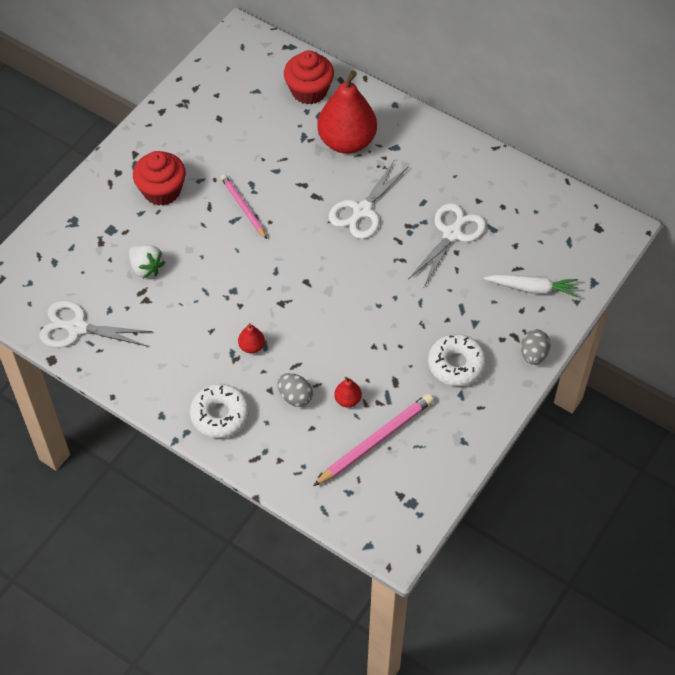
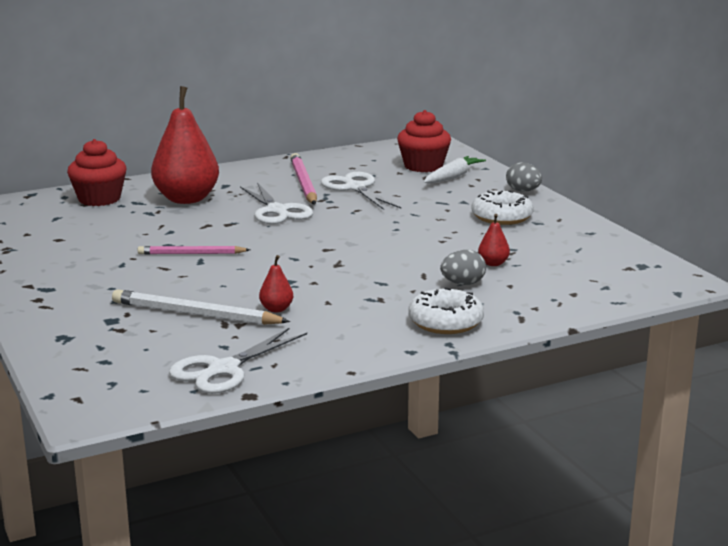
camera: 60 degrees left, 35 degrees down
white strawberry [129,245,165,279] -> white pencil [112,289,290,325]
red cupcake [133,151,186,206] -> red cupcake moved to [397,110,451,172]
red pear [238,323,265,353] -> red pear moved to [259,255,293,312]
pink pencil [313,394,434,486] -> pink pencil moved to [290,153,317,205]

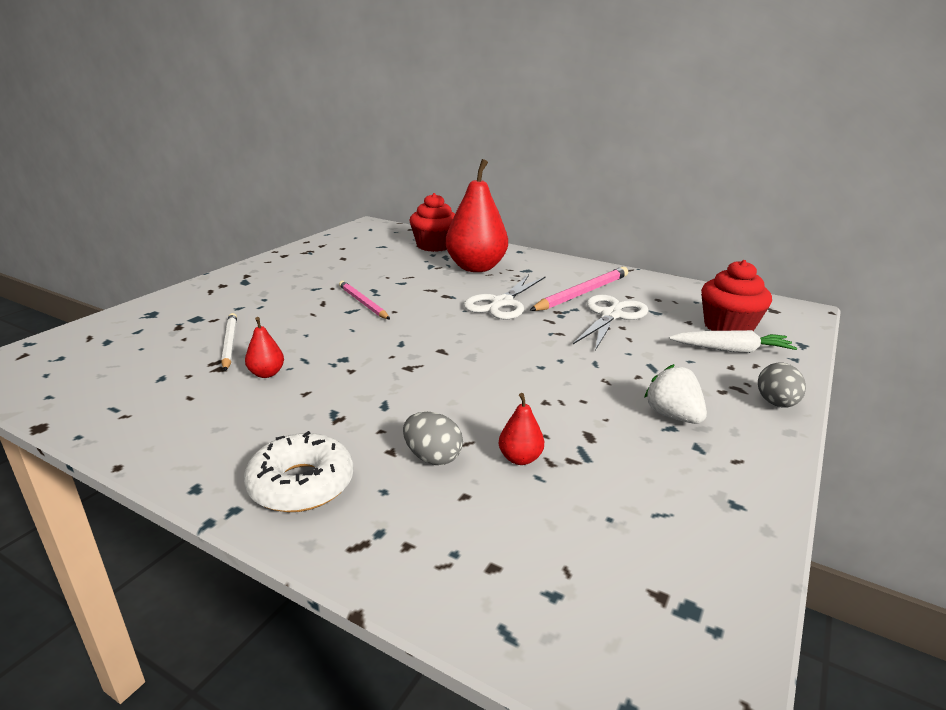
camera: 55 degrees right, 5 degrees up
white pencil [112,289,290,325] -> white pencil [221,313,237,371], size x0.65
white scissors [169,328,307,394] -> none
white donut [472,190,534,225] -> white strawberry [644,364,707,424]

